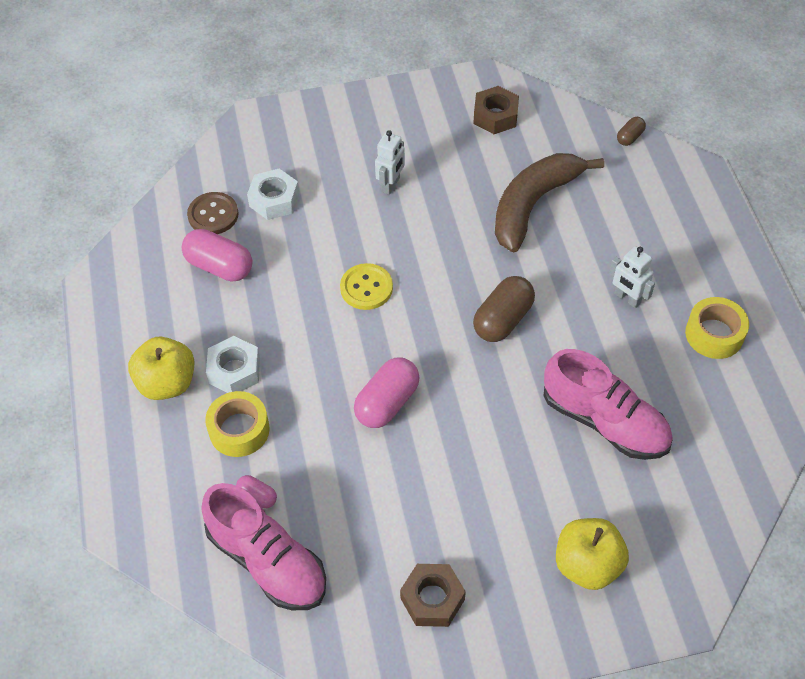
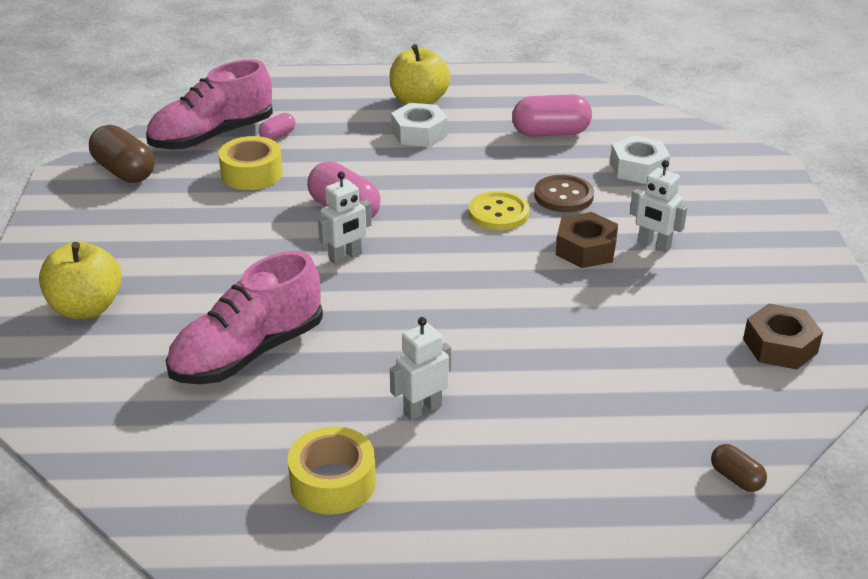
camera: 100 degrees right, 20 degrees down
pink capsule [181,229,253,282] -> pink capsule turned 45 degrees clockwise [512,94,592,137]
brown button [187,192,238,234] -> brown button moved to [534,175,594,212]
yellow tape [205,391,270,457] -> yellow tape moved to [218,136,283,190]
brown nut [400,564,466,627] -> brown nut moved to [556,212,618,268]
brown capsule [473,276,535,342] -> brown capsule moved to [89,125,154,183]
brown banana [495,153,604,252] -> none
none -> white robot [318,172,372,265]

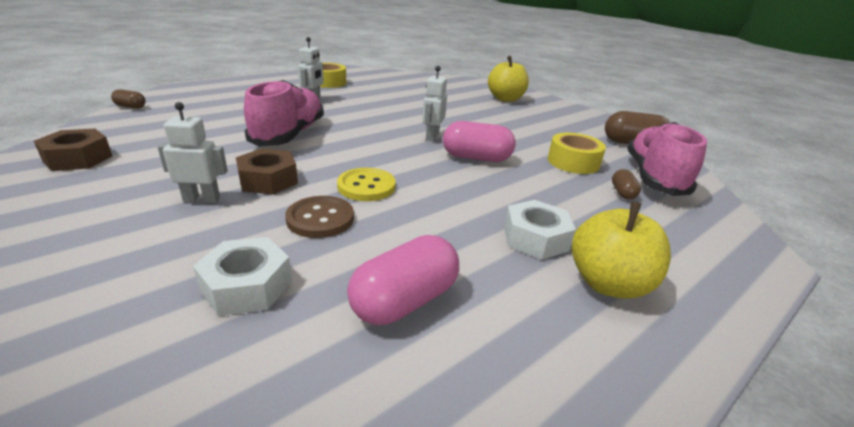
camera: 140 degrees right, 5 degrees down
pink shoe [166,251,323,384] -> pink shoe moved to [244,80,324,146]
pink capsule [259,113,296,140] -> brown capsule [612,169,641,199]

